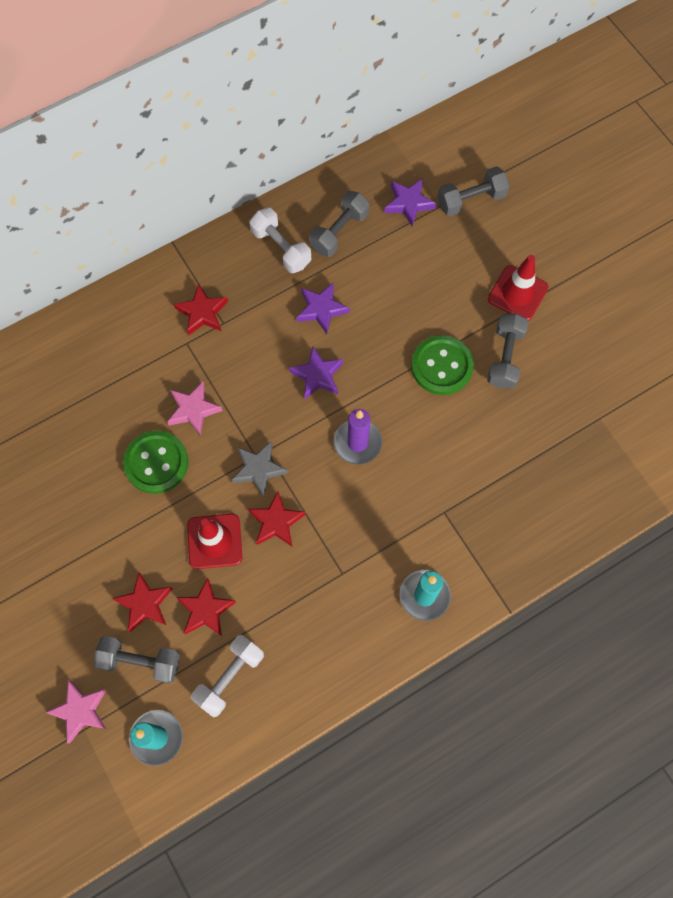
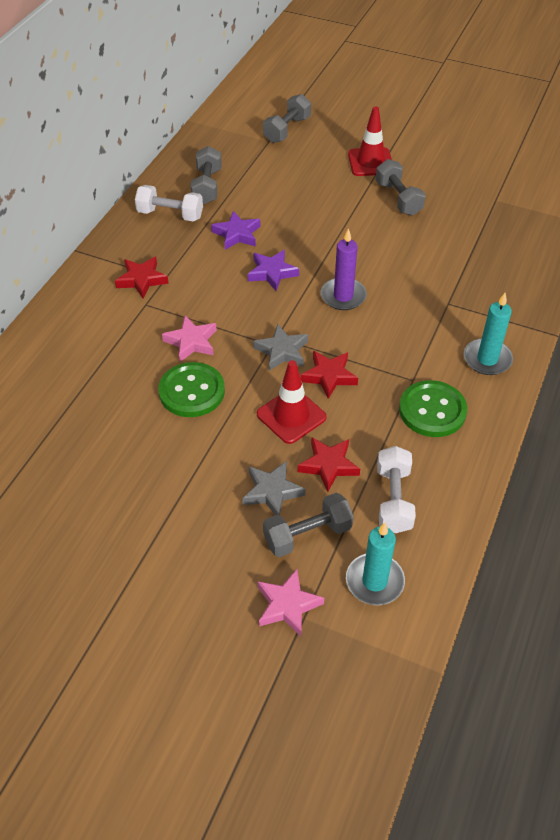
camera: 35 degrees left, 20 degrees down
red star [112,572,172,632] -> grey star [242,461,306,515]
purple star [385,179,436,226] -> none
green button [411,335,474,395] -> green button moved to [399,380,467,437]

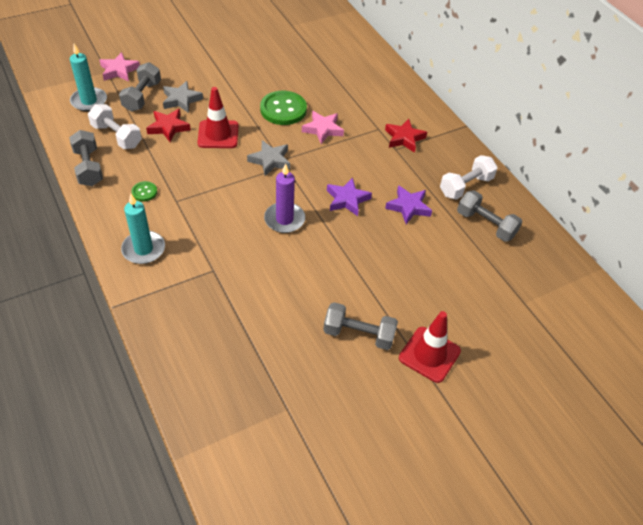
camera: 125 degrees right, 0 degrees up
grey dumbbell [263,94,311,143] -> grey dumbbell moved to [69,130,103,186]
red star [300,351,358,399] -> none
green button [399,380,467,437] -> green button [131,181,157,201], size x0.48

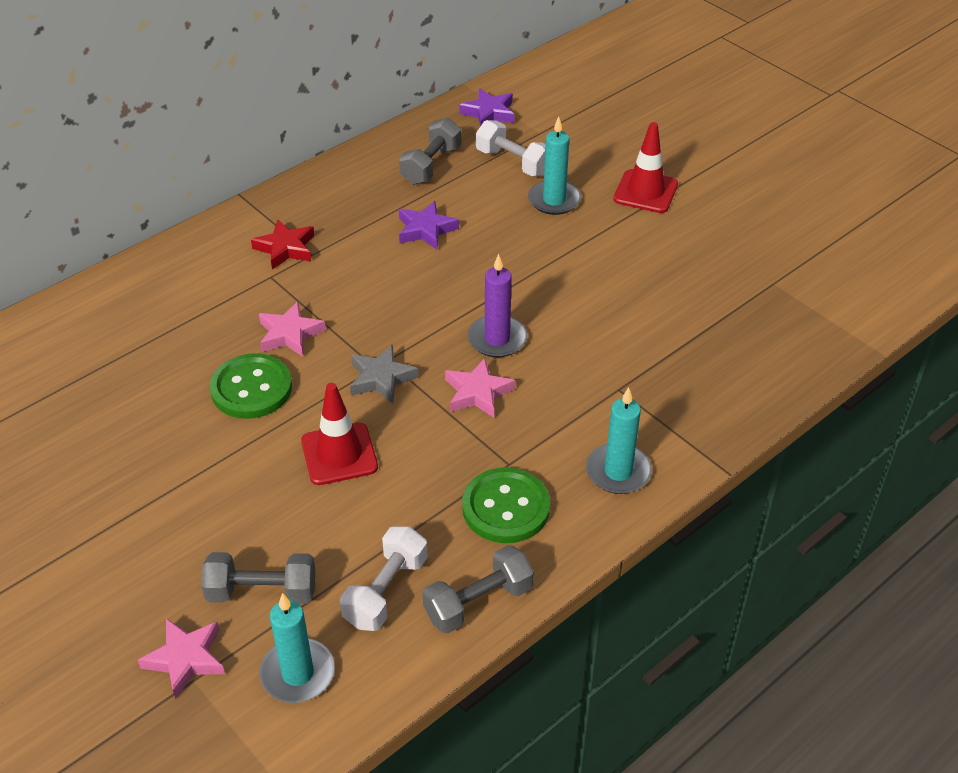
camera: 100 degrees left, 5 degrees down
green button [131,181,157,201] -> green button [462,467,550,543], size x2.10
red star [146,109,191,142] -> none
grey star [163,81,203,113] -> none
grey dumbbell [323,302,398,350] -> none
purple star [327,177,372,216] -> purple star moved to [459,88,514,126]
white dumbbell [440,155,498,200] -> white dumbbell moved to [476,120,545,176]
none -> pink star [445,358,515,418]
none -> turquoise candle [528,117,581,215]

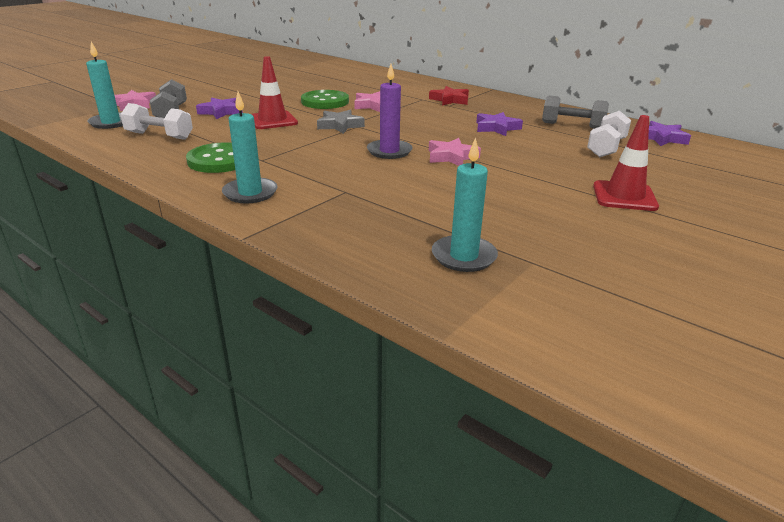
camera: 80 degrees right, 15 degrees down
grey dumbbell [423,545,534,633] -> none
pink star [445,358,515,418] -> pink star moved to [429,138,481,166]
turquoise candle [528,117,581,215] -> turquoise candle moved to [432,137,498,272]
none -> purple star [196,97,243,119]

